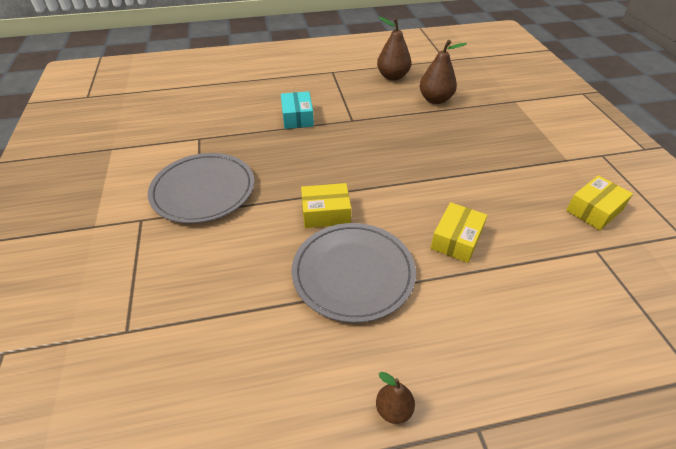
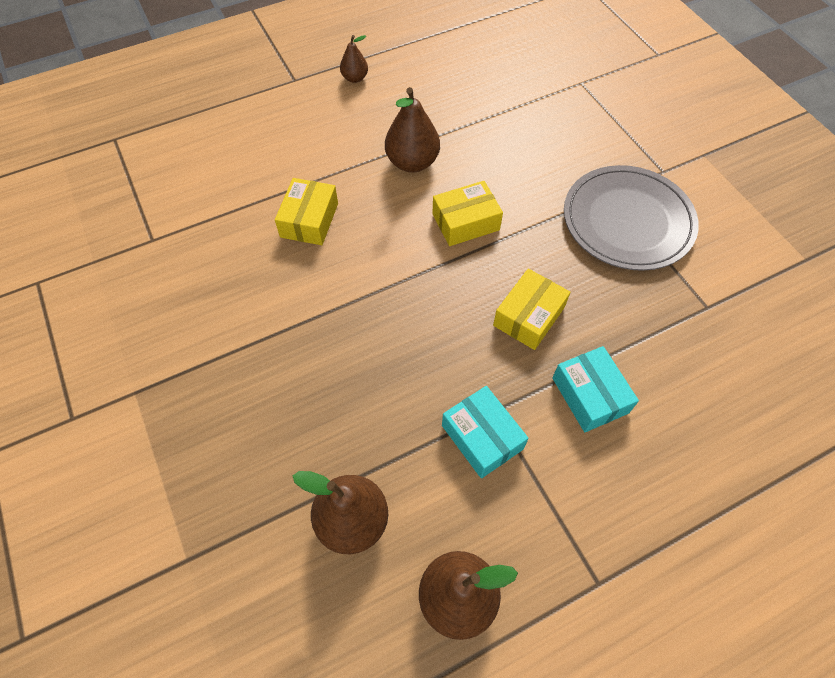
camera: 165 degrees right, 15 degrees up
grey plate [292,223,416,323] -> brown pear [385,87,440,173]
yellow box [566,175,633,230] -> yellow box moved to [493,269,571,350]
none -> turquoise box [442,386,529,478]

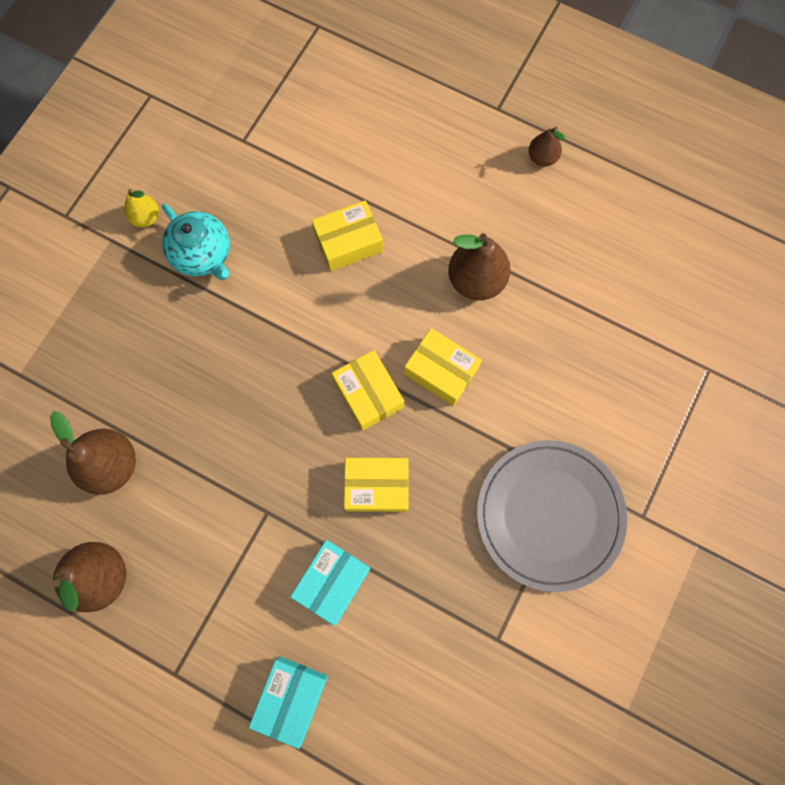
camera: 55 degrees right, 15 degrees up
turquoise box [442,386,529,478] -> turquoise box moved to [248,656,328,749]
none -> yellow pear [124,189,159,228]
none -> turquoise teapot [162,204,230,280]
none -> yellow box [331,350,404,431]

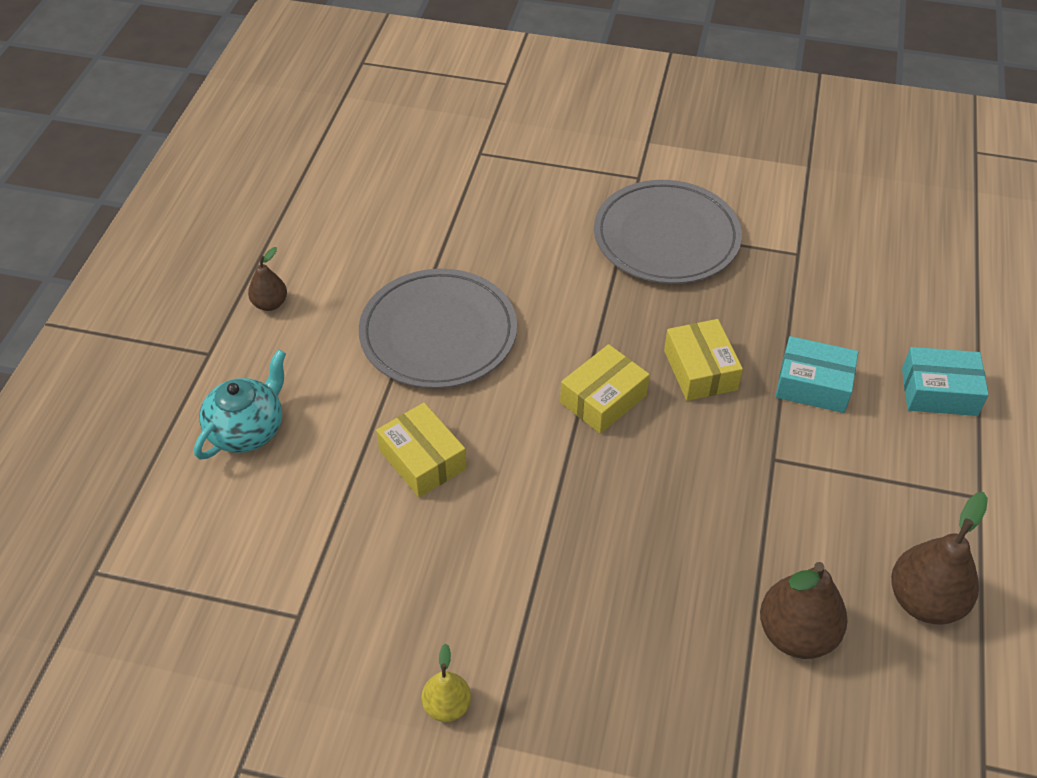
camera: 105 degrees left, 25 degrees down
turquoise teapot [162,204,230,280] -> turquoise teapot moved to [194,350,286,460]
yellow box [404,328,482,406] -> none
brown pear [448,233,511,300] -> grey plate [359,269,517,389]

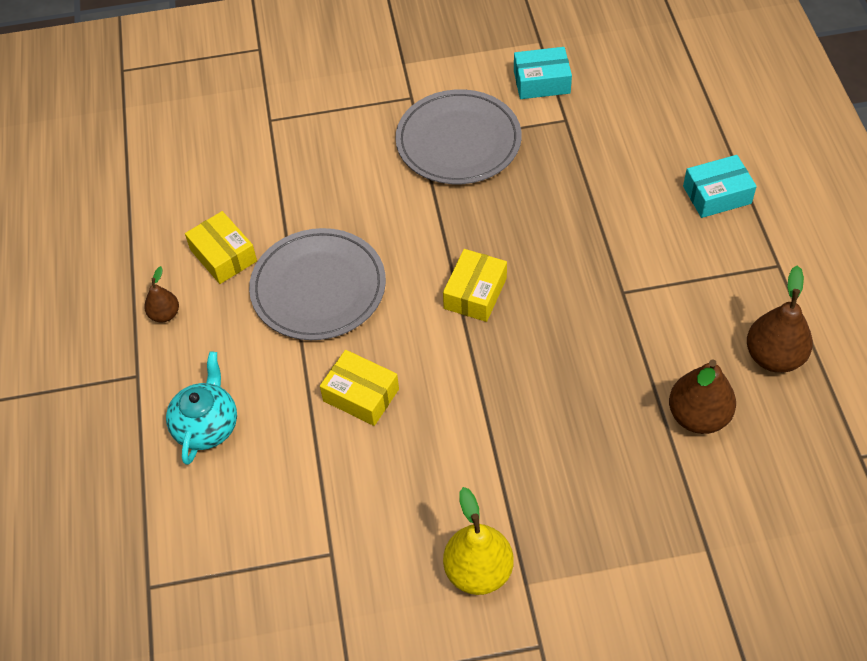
camera: 20 degrees left, 5 degrees up
yellow pear [422,644,471,722] -> yellow pear [443,487,514,595], size x1.78
yellow box [664,319,743,401] -> yellow box moved to [185,211,257,284]
turquoise box [775,336,858,413] -> turquoise box moved to [514,47,572,99]

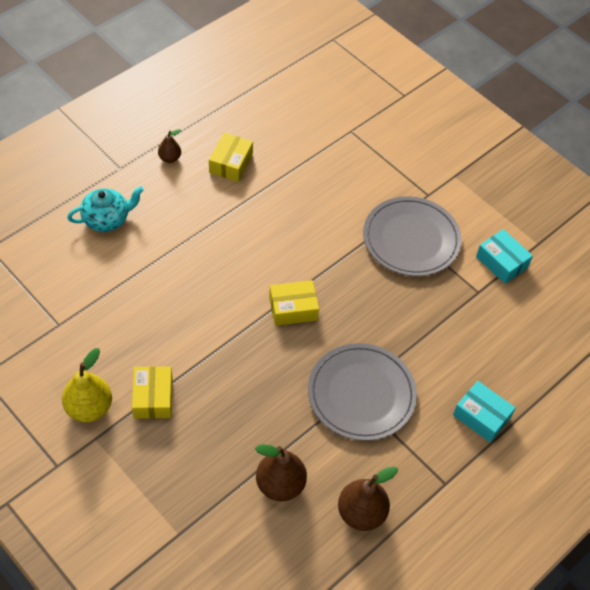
camera: 50 degrees right, 0 degrees up
grey plate [249,228,386,340] -> grey plate moved to [308,343,417,441]
yellow box [320,350,399,426] -> yellow box moved to [132,366,172,419]

